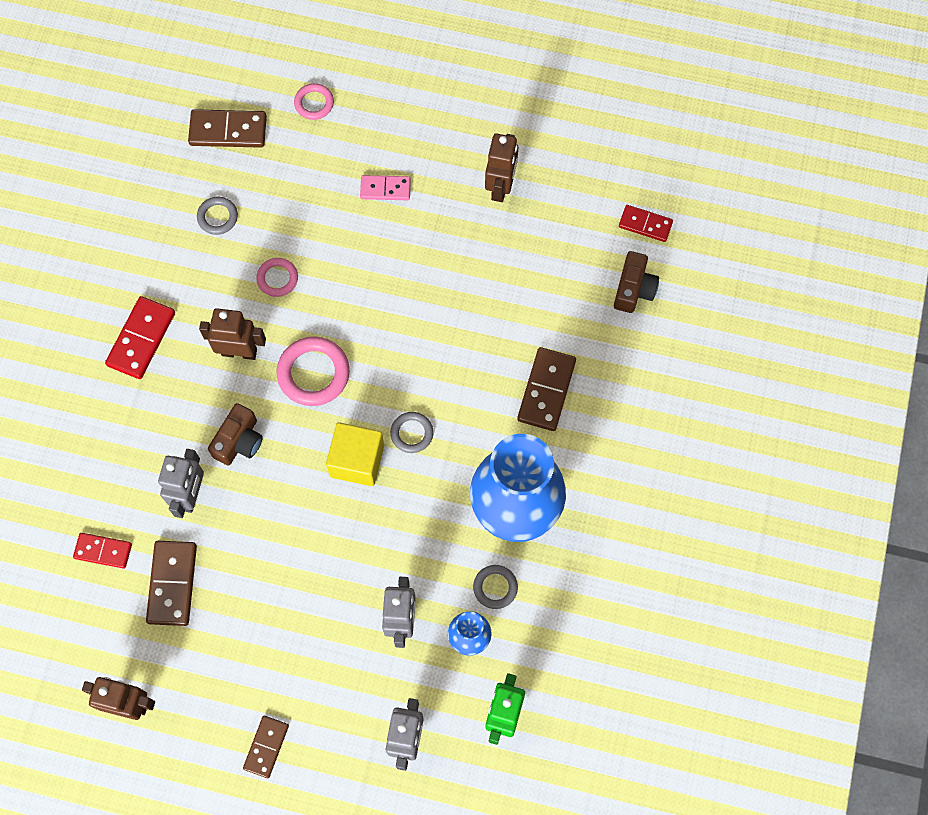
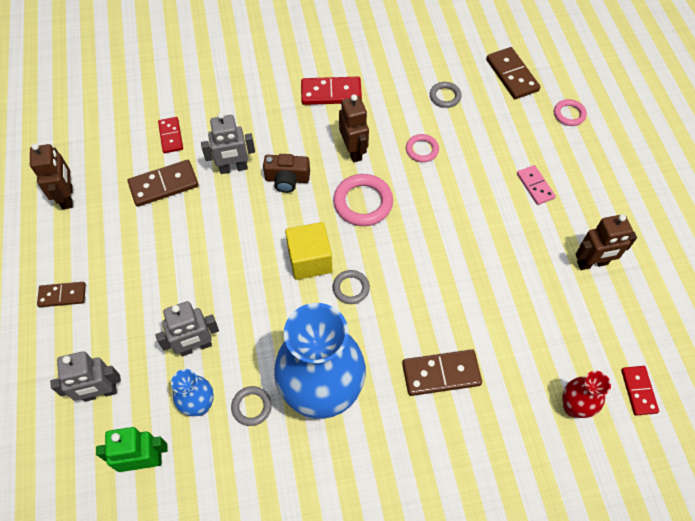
camera: 65 degrees right, 10 degrees down
brown camera [614,251,659,313] -> red vase [563,371,611,418]

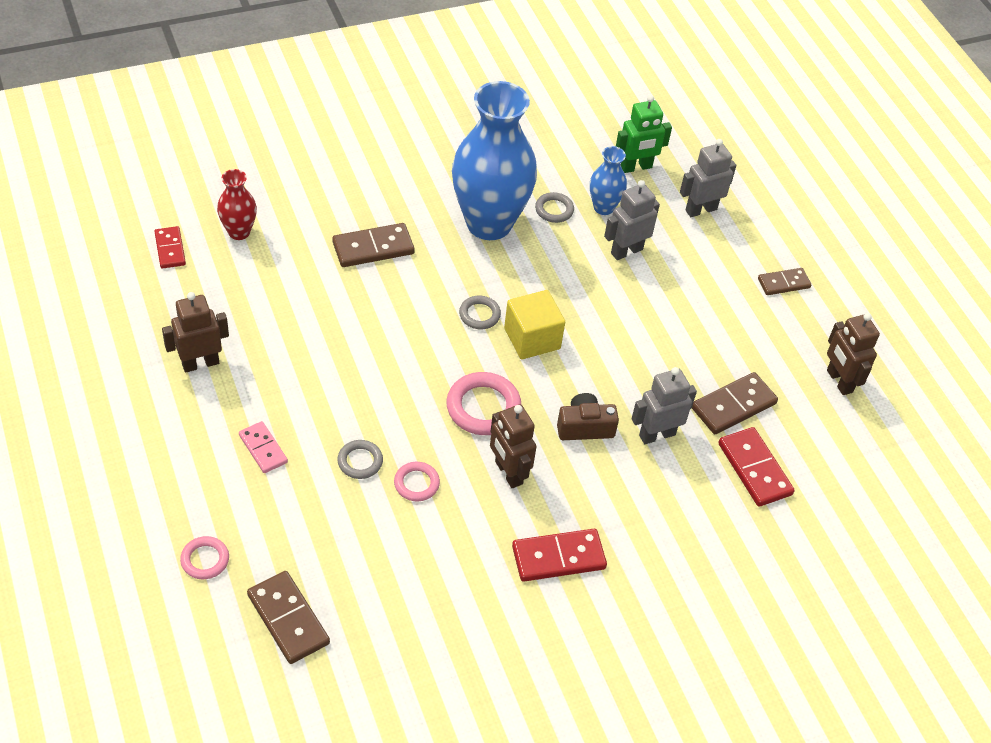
camera: 165 degrees right, 10 degrees down
red domino [158,117,183,153] -> red domino [718,427,795,507], size x1.54
grey ring [430,82,462,108] -> grey ring moved to [337,440,383,479]

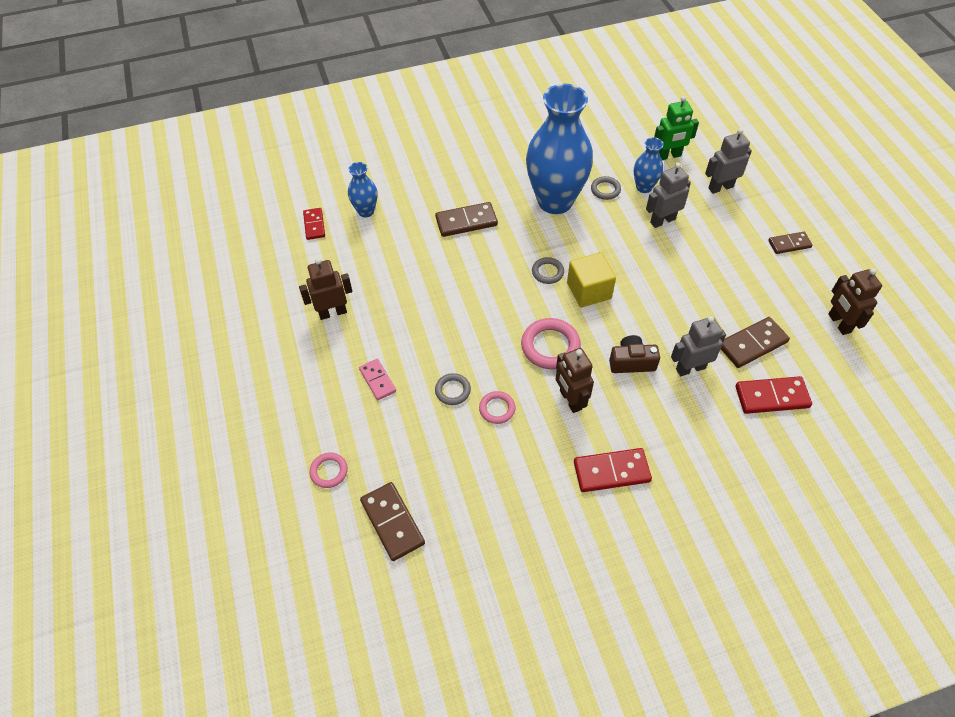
camera: 10 degrees right, 5 degrees up
red vase [217,169,257,240] -> blue vase [348,162,377,217]
red domino [718,427,795,507] -> red domino turned 75 degrees counterclockwise [735,376,812,414]

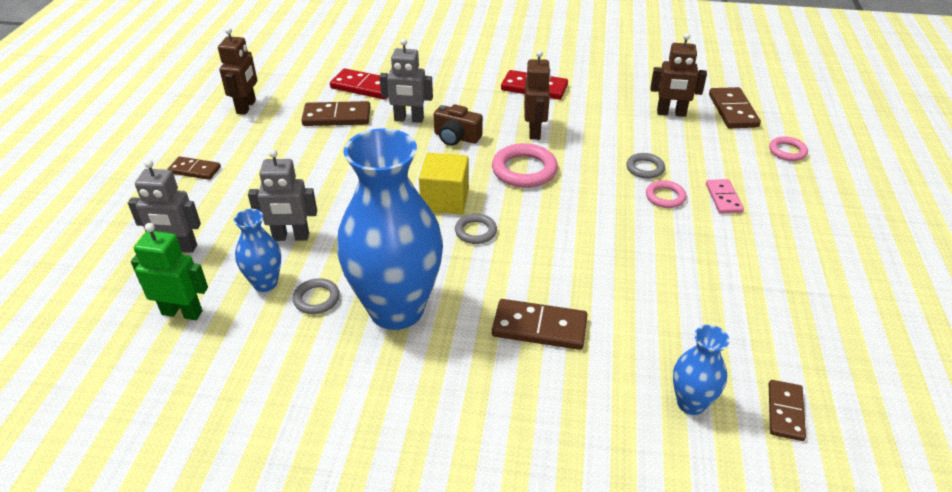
camera: 155 degrees left, 15 degrees down
brown robot [299,258,353,320] -> brown robot moved to [650,33,707,117]
red domino [303,208,325,240] -> brown domino [769,380,806,441]
pink ring [479,391,515,424] -> pink ring moved to [646,180,687,208]

